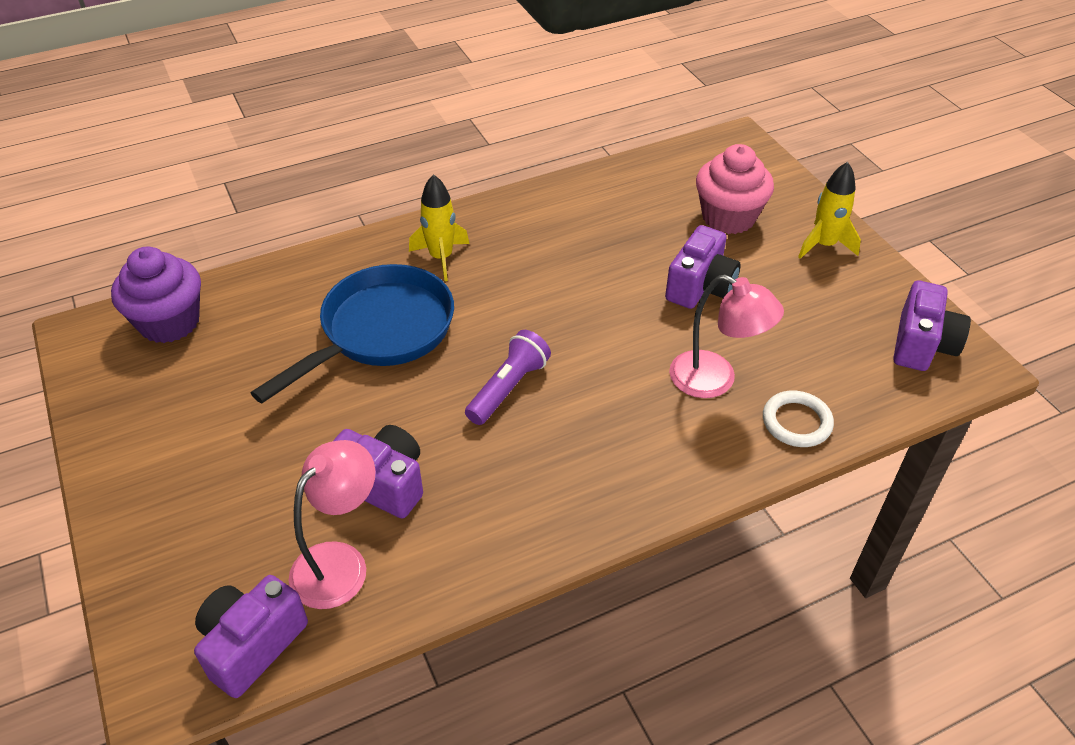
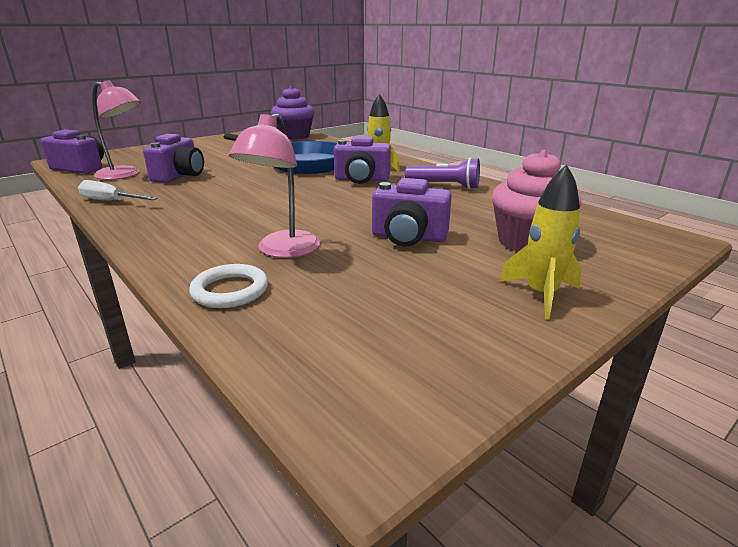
camera: 75 degrees right, 20 degrees down
purple flashlight [465,330,551,425] -> purple flashlight moved to [405,157,480,189]
purple camera [893,280,971,371] -> purple camera moved to [334,136,391,184]
none -> white screwdriver [78,180,158,201]

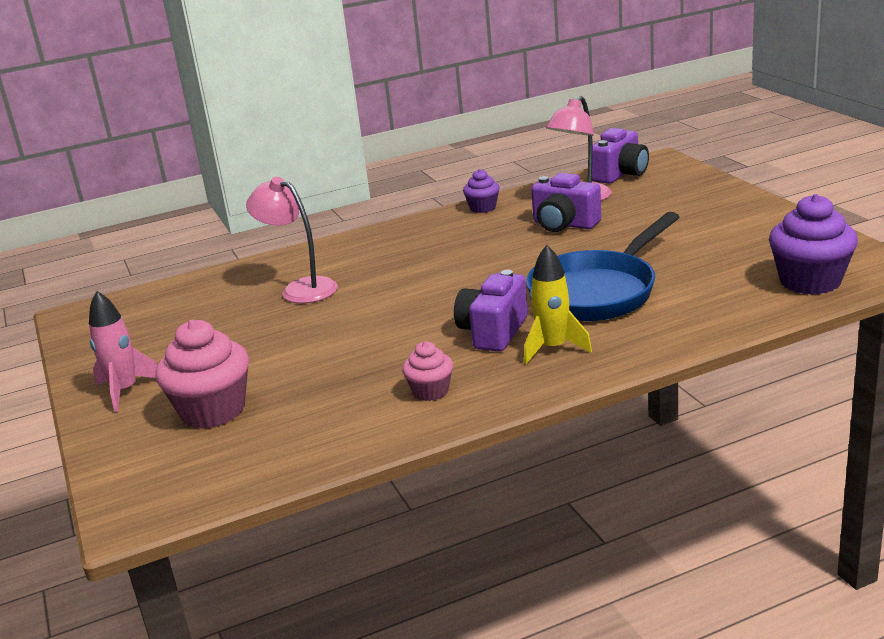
camera: 110 degrees right, 0 degrees up
white screwdriver [78,180,158,201] -> purple cupcake [463,169,500,213]
white ring [189,264,268,308] -> none
purple camera [372,178,452,246] -> none
purple flashlight [405,157,480,189] -> pink cupcake [402,342,453,401]
yellow rocket [499,164,582,319] -> pink rocket [89,291,157,412]

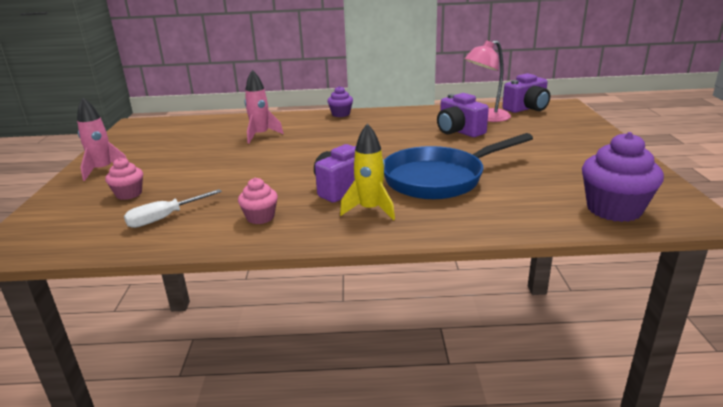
camera: 20 degrees right, 0 degrees up
pink cupcake [155,320,249,429] -> pink cupcake [105,158,143,200], size x0.55
pink lamp [246,177,338,303] -> pink rocket [245,70,284,144]
purple cupcake [463,169,500,213] -> purple cupcake moved to [327,86,353,117]
none -> white screwdriver [124,189,222,228]

